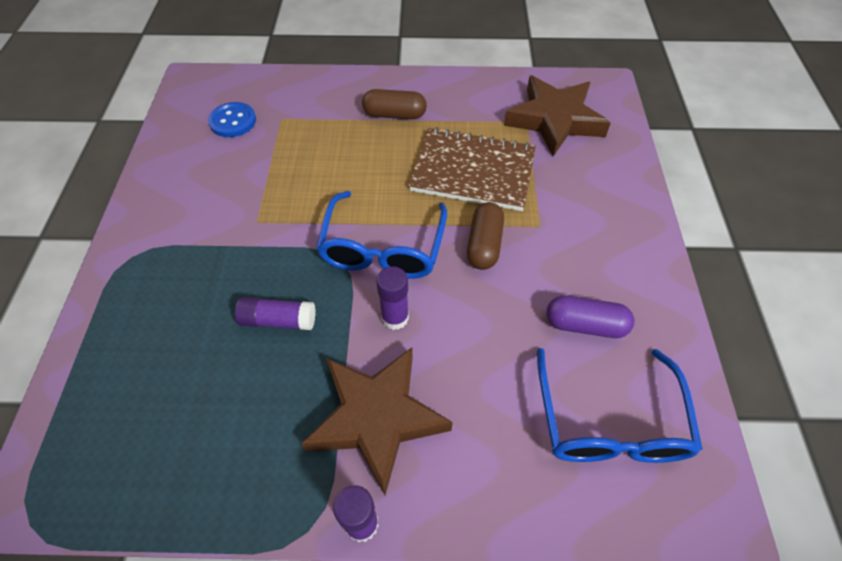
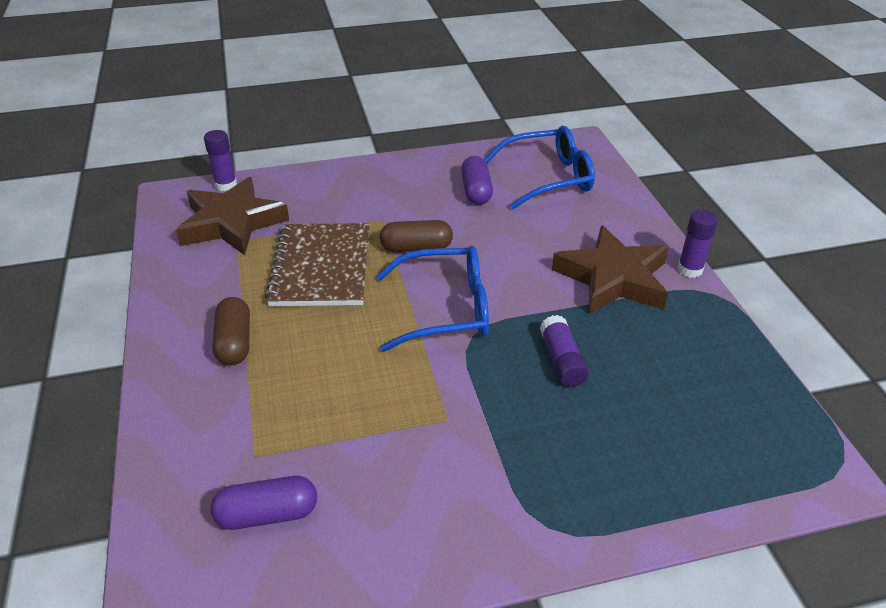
camera: 105 degrees left, 15 degrees down
blue button [208,102,256,137] -> purple capsule [211,476,317,530]
purple glue stick [376,266,409,330] -> purple glue stick moved to [204,130,237,192]

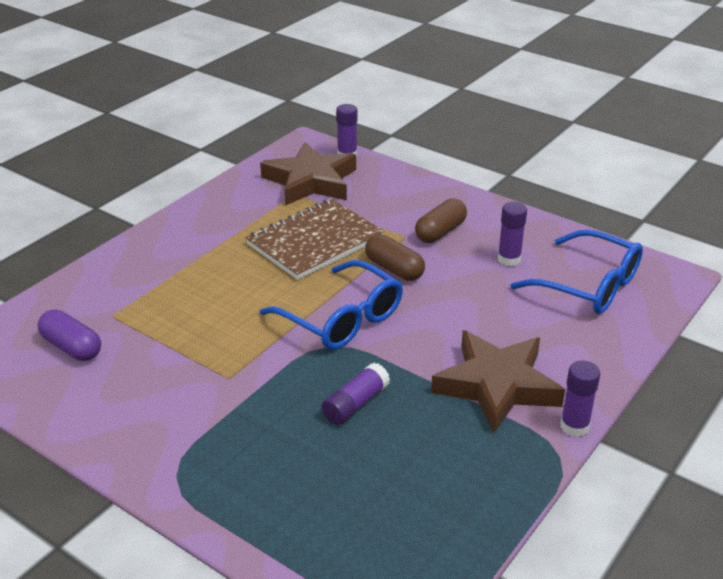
camera: 50 degrees right, 5 degrees down
brown capsule [213,297,250,365] -> brown capsule moved to [415,198,467,243]
purple capsule [461,156,493,205] -> purple glue stick [498,202,527,266]

